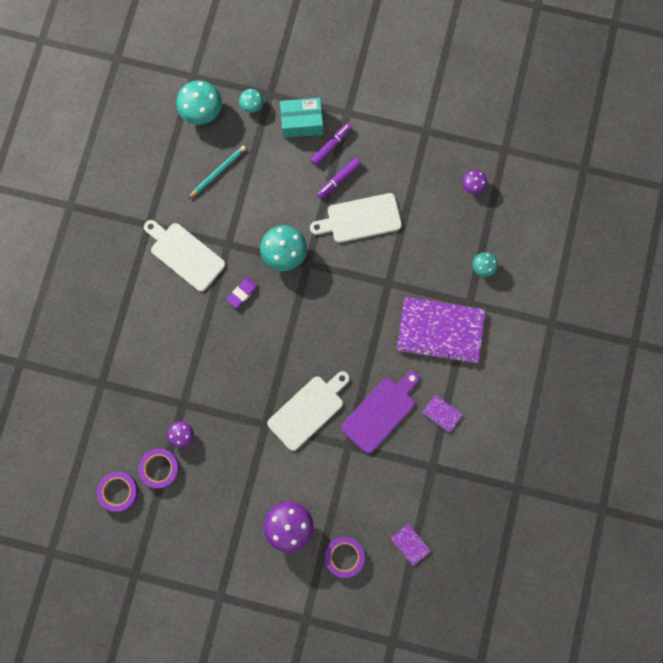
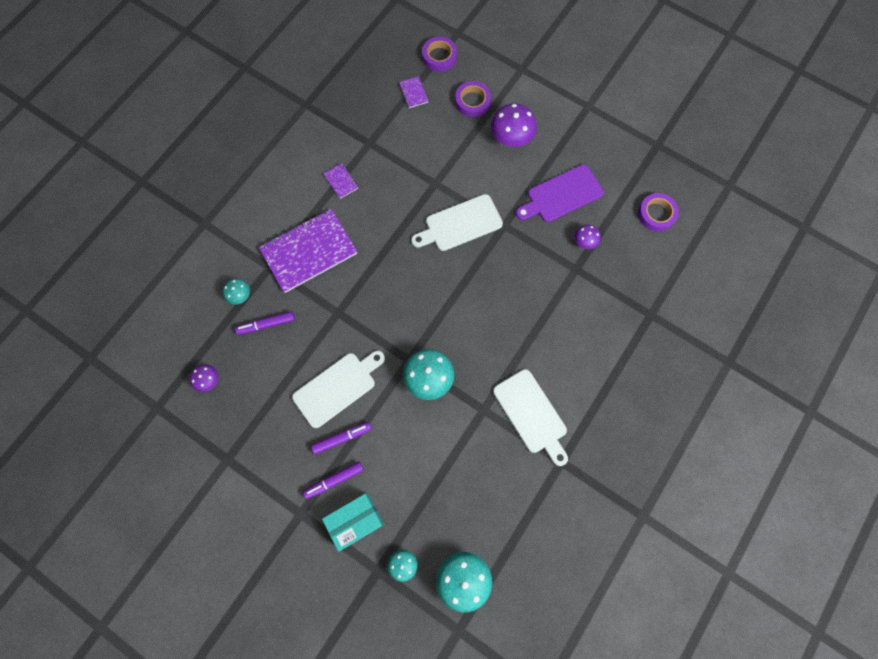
camera: 160 degrees left, 5 degrees down
purple tape [138,449,179,488] -> purple tape moved to [422,37,457,72]
turquoise pencil [188,146,246,199] -> none
purple eraser [226,277,258,308] -> none
turquoise box [280,98,323,138] -> turquoise box turned 45 degrees counterclockwise [322,494,384,552]
white cutting board [310,193,402,243] -> white cutting board turned 45 degrees counterclockwise [292,351,385,428]
purple cutting board [341,371,419,454] -> purple cutting board moved to [516,164,604,222]
purple notebook [397,297,485,364] -> purple notebook turned 60 degrees counterclockwise [259,209,357,293]
none -> purple marker [235,311,295,335]

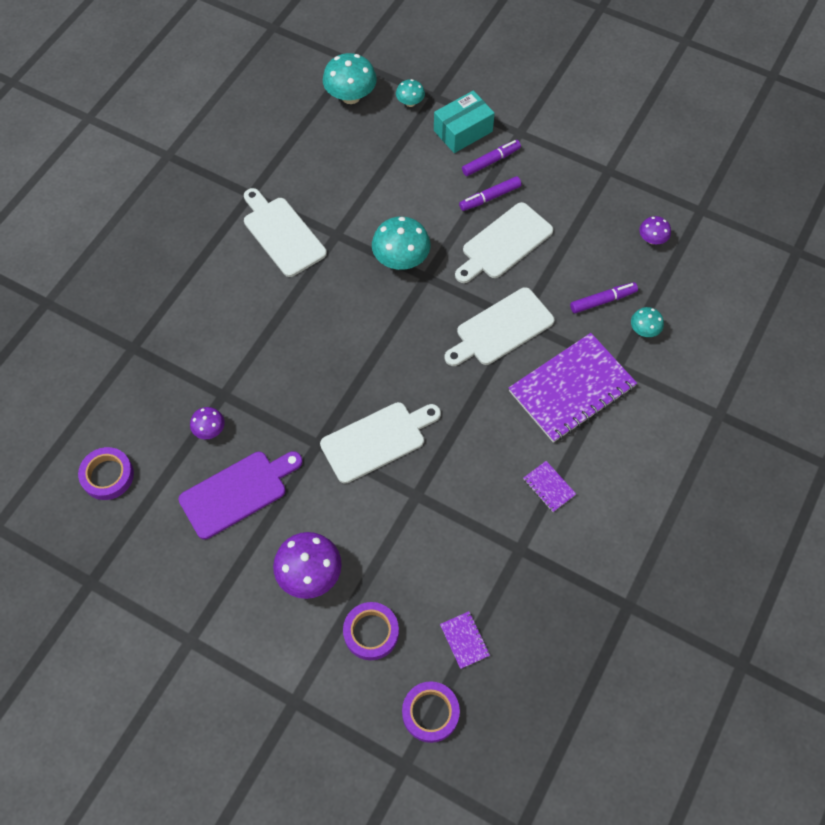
camera: 175 degrees right, 10 degrees down
none -> white cutting board [445,287,555,366]

